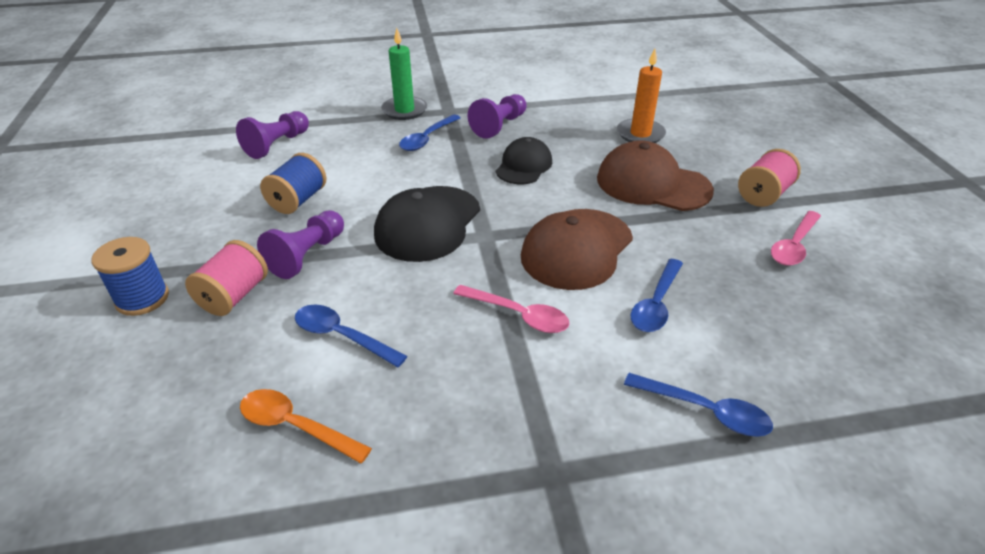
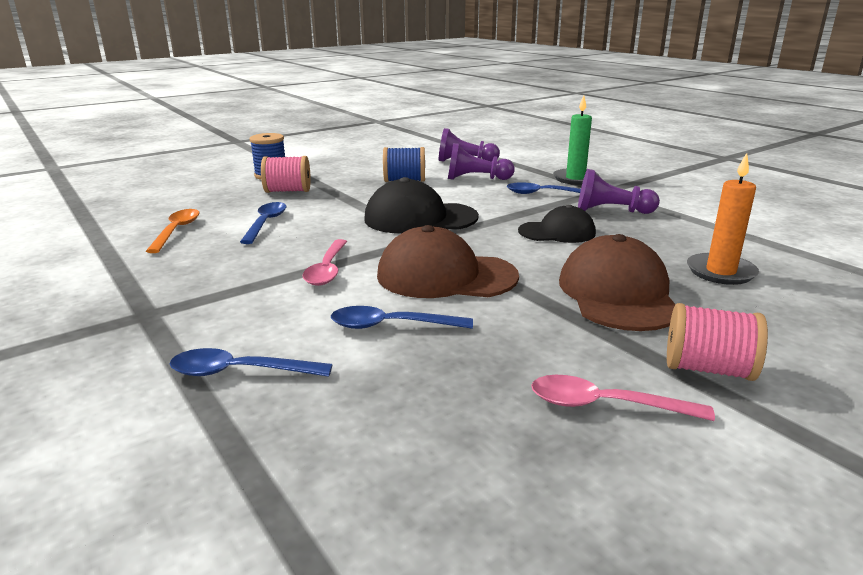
camera: 65 degrees right, 15 degrees down
purple pawn [257,210,344,279] -> purple pawn moved to [448,143,515,180]
blue spoon [624,373,773,437] -> blue spoon turned 90 degrees clockwise [170,348,332,377]

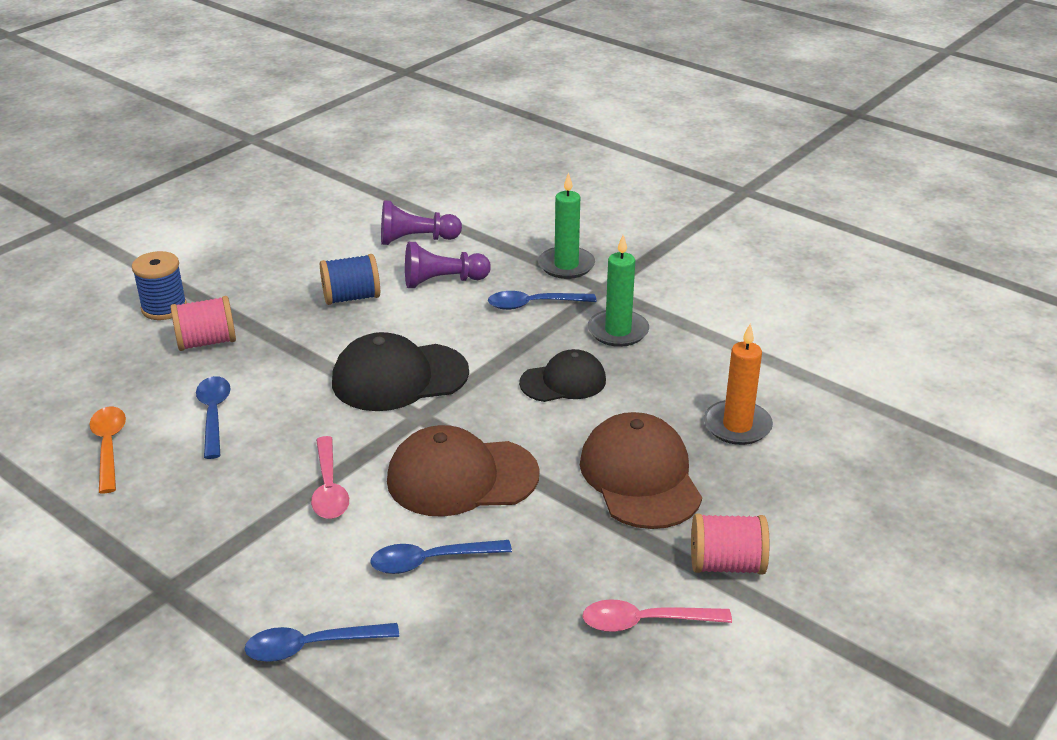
camera: 15 degrees left, 10 degrees up
purple pawn [578,169,660,214] -> green candle [588,235,649,347]

